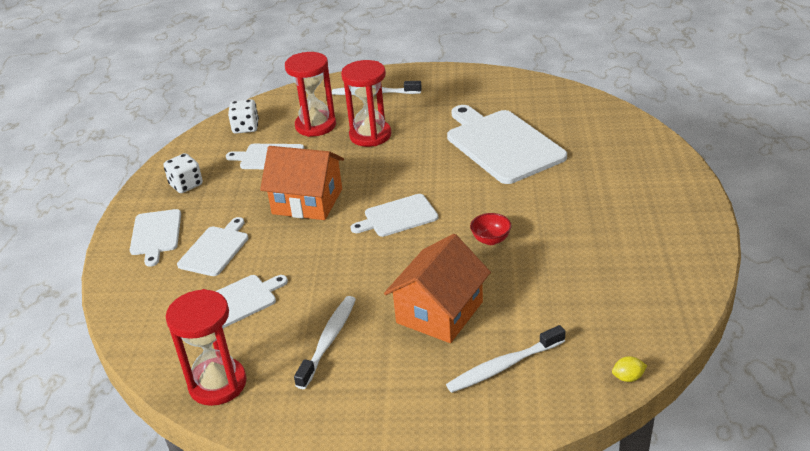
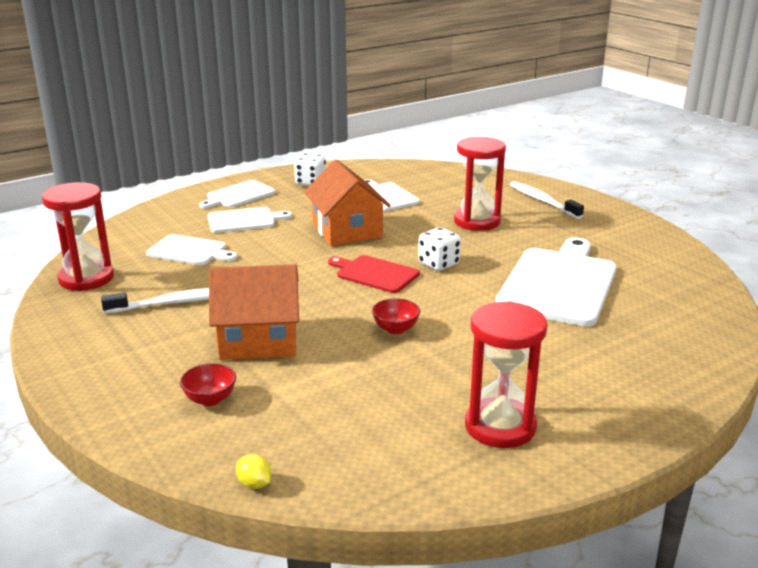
camera: 50 degrees right, 10 degrees down
white dice [228,99,259,134] -> white dice moved to [418,227,461,271]
red hourglass [285,52,336,137] -> red hourglass moved to [465,301,548,448]
white cutting board [351,194,439,237] -> red cutting board [328,255,420,293]
white toothbrush [446,325,565,393] -> red bowl [180,363,236,406]

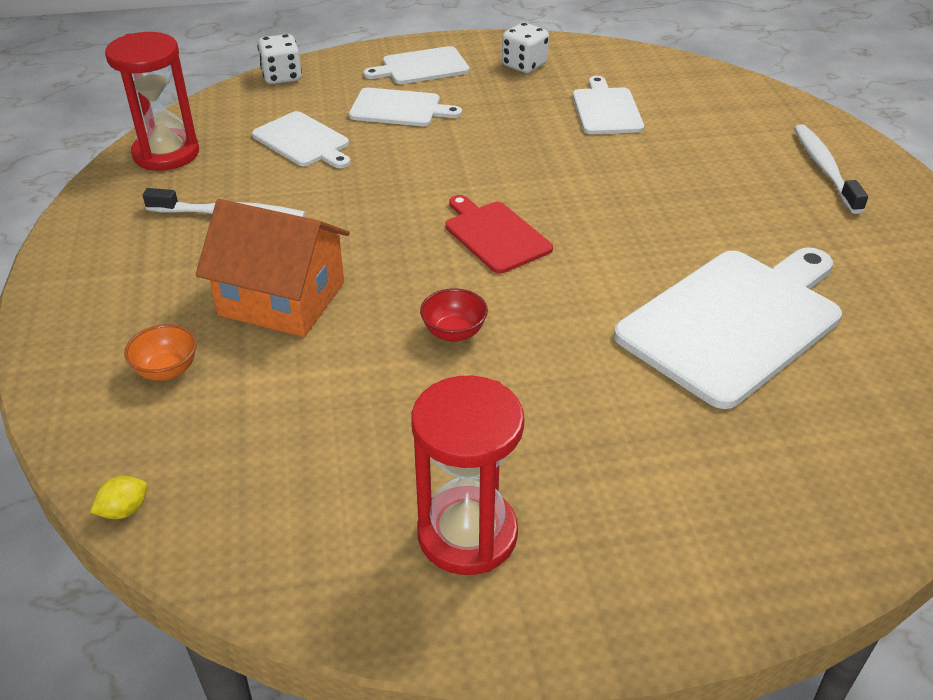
camera: 25 degrees right, 15 degrees up
red bowl [180,363,236,406] -> orange bowl [124,324,197,381]
yellow lemon [236,454,271,489] -> yellow lemon turned 75 degrees clockwise [90,476,148,519]
orange house [304,159,391,246] -> none
white dice [418,227,461,271] -> white dice moved to [257,34,302,84]
red hourglass [454,137,506,231] -> none

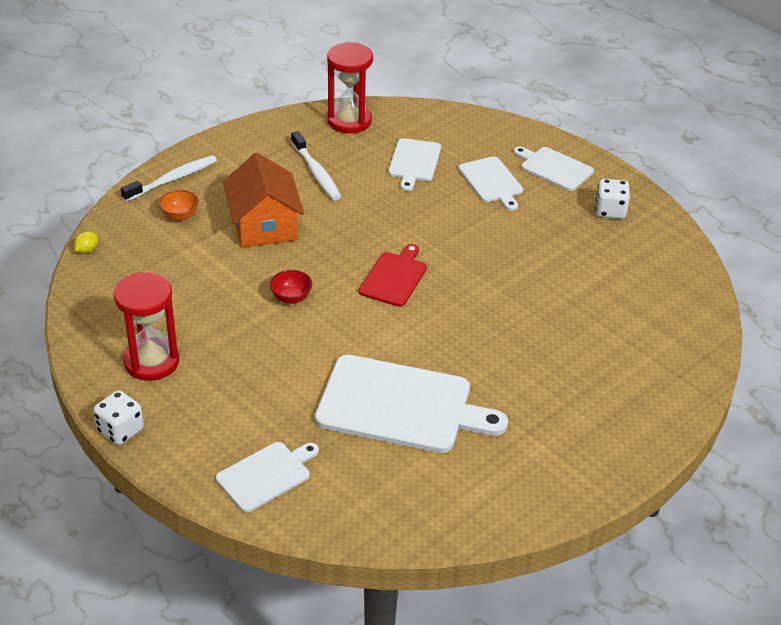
camera: 55 degrees right, 0 degrees up
yellow lemon [90,476,148,519] -> yellow lemon turned 75 degrees counterclockwise [74,232,98,254]
white dice [257,34,302,84] -> white dice moved to [93,390,144,445]
white cutting board [573,76,644,134] -> white cutting board moved to [216,442,319,512]
white toothbrush [794,124,868,214] -> white toothbrush moved to [121,155,217,202]

